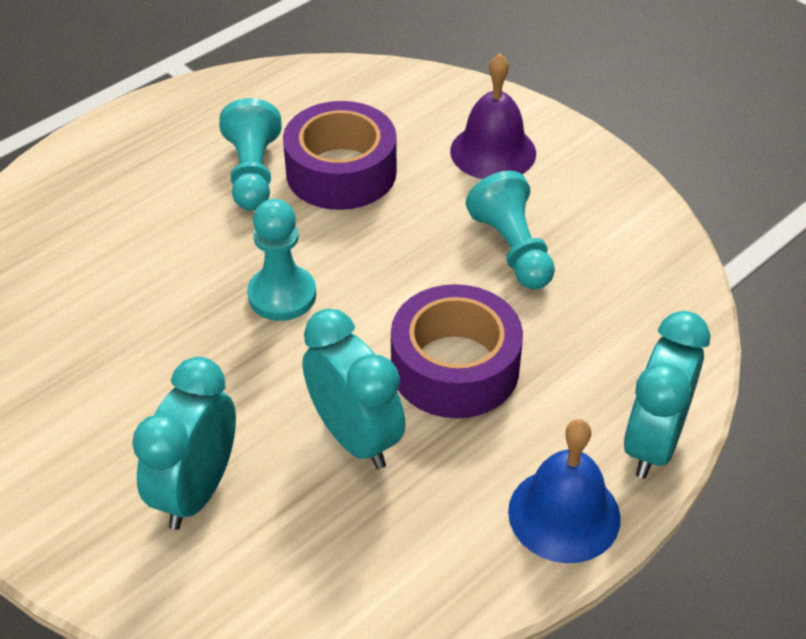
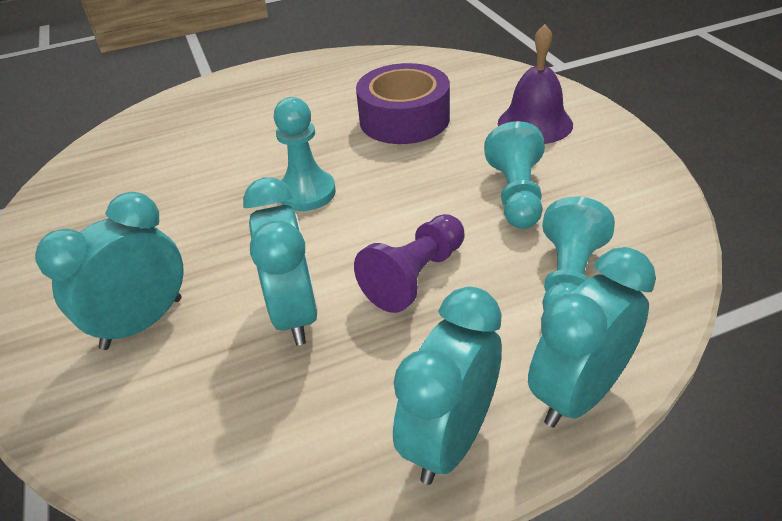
camera: 25 degrees right, 5 degrees down
turquoise pawn [219,98,282,211] -> turquoise pawn moved to [542,197,615,310]
purple tape [391,284,523,418] -> purple pawn [354,214,465,313]
blue bell [508,419,621,563] -> turquoise clock [393,287,502,485]

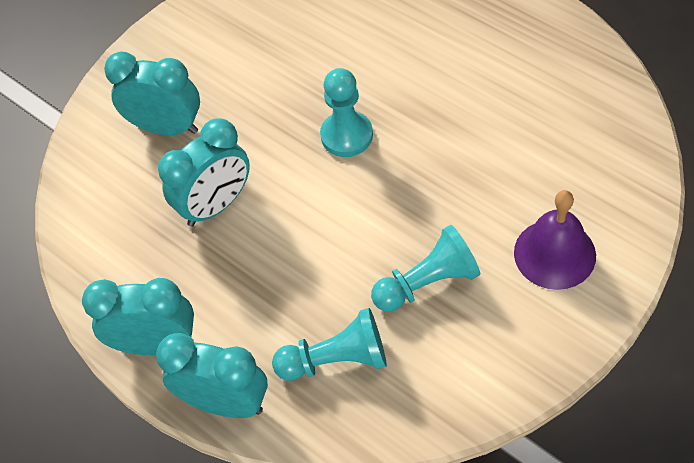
camera: 65 degrees right, 15 degrees up
purple pawn [354,214,465,313] -> none
purple tape [356,63,450,144] -> none

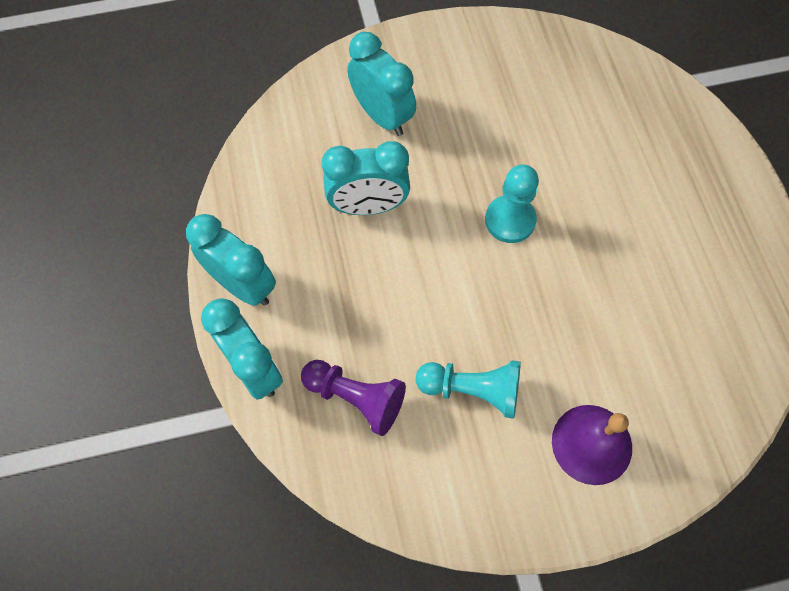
camera: 30 degrees right, 10 degrees up
turquoise pawn [272,308,387,381] -> purple pawn [301,360,406,436]

